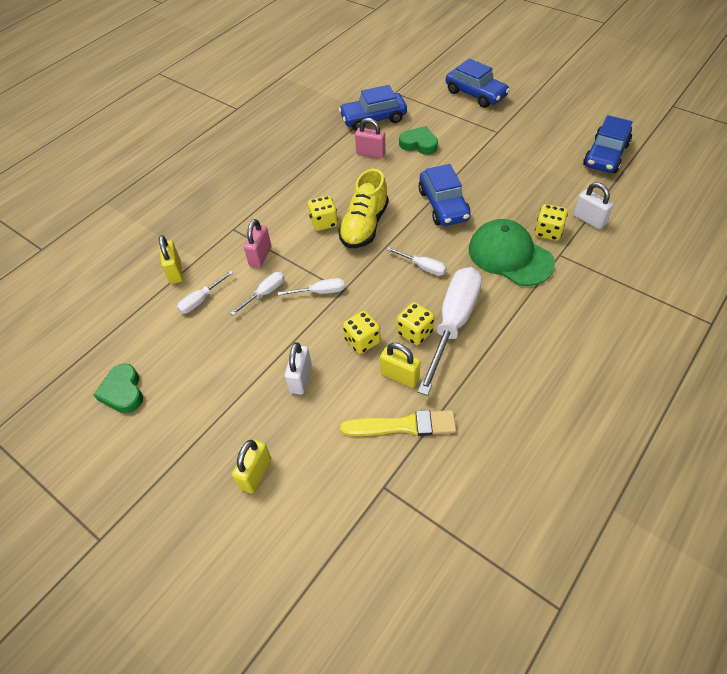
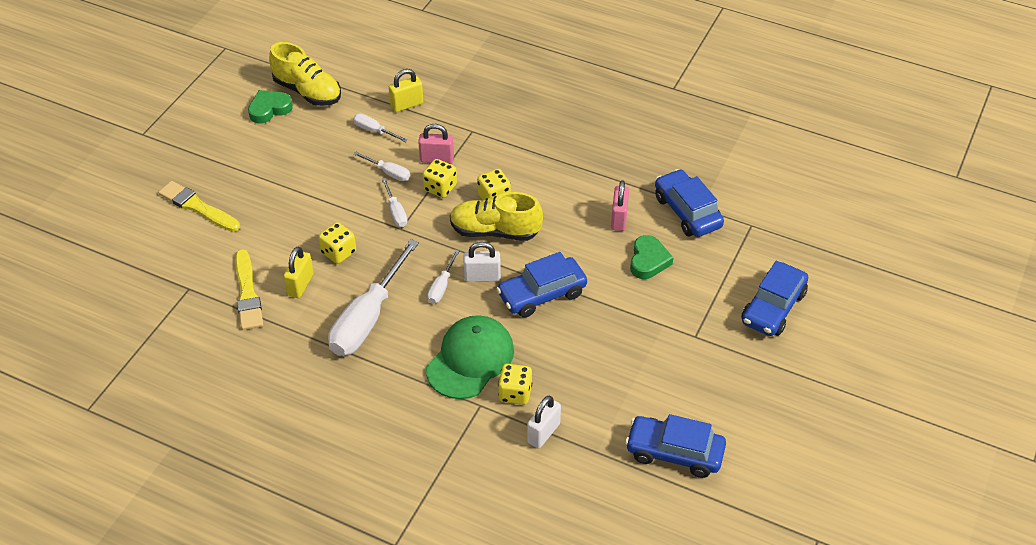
camera: 75 degrees right, 5 degrees down
yellow padlock [232,439,271,494] -> yellow brush [158,181,240,232]
white padlock [285,342,312,395] -> white padlock moved to [464,242,501,282]
yellow dice [397,302,434,345] -> yellow dice moved to [422,159,457,198]
white screwdriver [418,267,482,396] -> white screwdriver turned 105 degrees clockwise [328,239,419,356]
none -> yellow shoe [269,42,341,106]

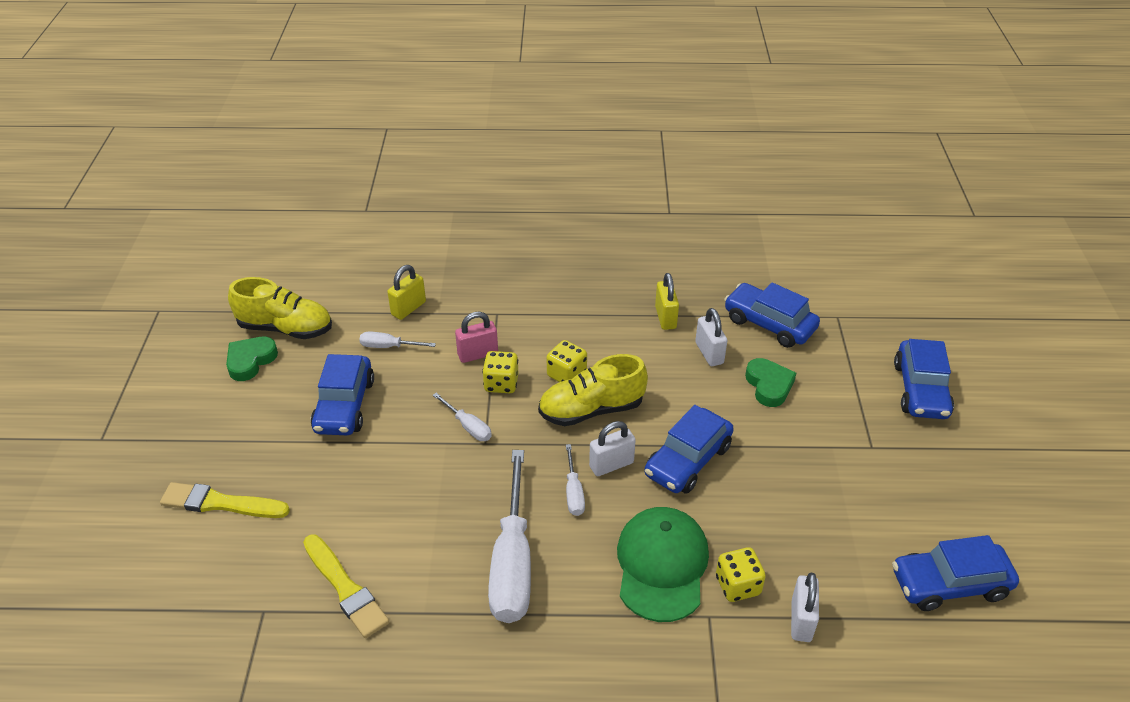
camera: 25 degrees left, 5 degrees down
yellow padlock [283,246,314,298] -> yellow padlock moved to [655,273,679,330]
yellow dice [319,222,356,264] -> none
white screwdriver [354,152,410,181] -> none
pink padlock [611,180,629,231] -> white padlock [695,308,727,366]
none -> blue car [311,354,374,435]

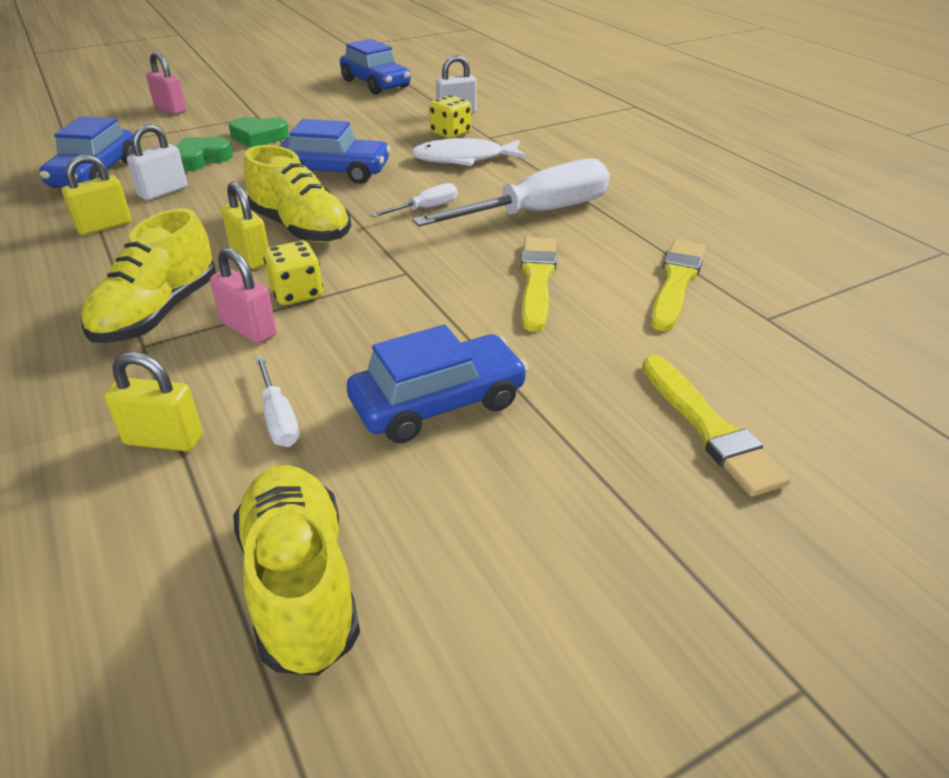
camera: 120 degrees left, 5 degrees down
green heart [226,337,278,381] -> green heart moved to [229,117,289,148]
white screwdriver [432,393,492,441] -> none
yellow dice [547,340,587,382] -> yellow padlock [221,182,269,269]
white padlock [589,421,636,476] -> none
green cap [617,507,709,622] -> white fish [411,138,527,166]
blue car [894,339,954,419] -> pink padlock [146,52,187,115]
none -> yellow shoe [81,208,216,343]
none -> yellow brush [521,237,557,332]

